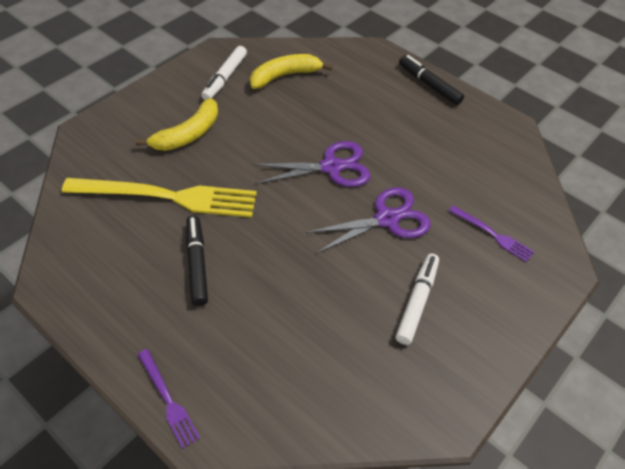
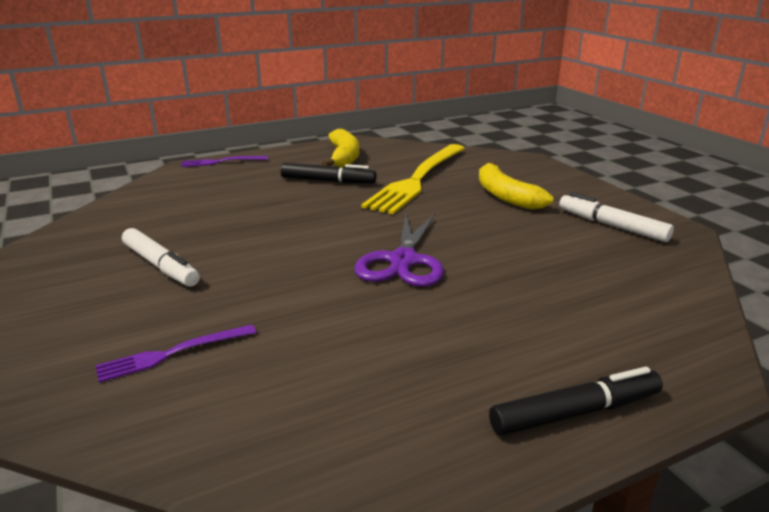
camera: 115 degrees right, 25 degrees down
yellow banana [250,54,333,89] -> yellow banana moved to [322,128,360,168]
purple scissors [305,187,431,254] -> none

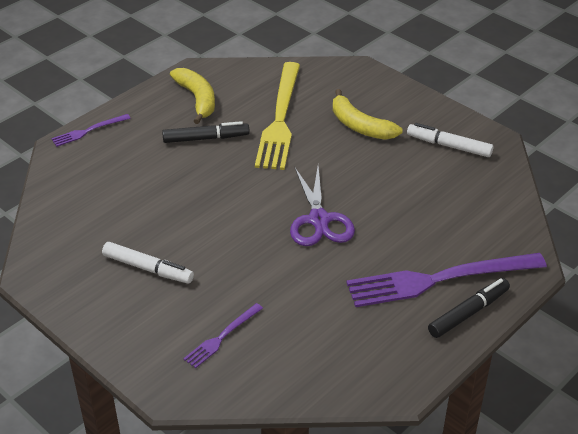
camera: 20 degrees left, 15 degrees up
none -> purple fork [346,253,547,307]

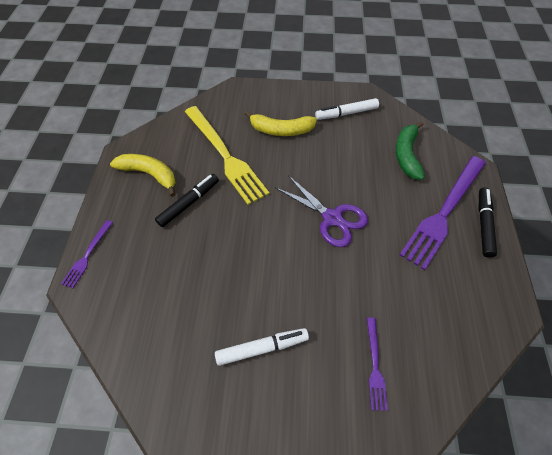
camera: 40 degrees left, 15 degrees up
none -> green banana [396,121,425,180]

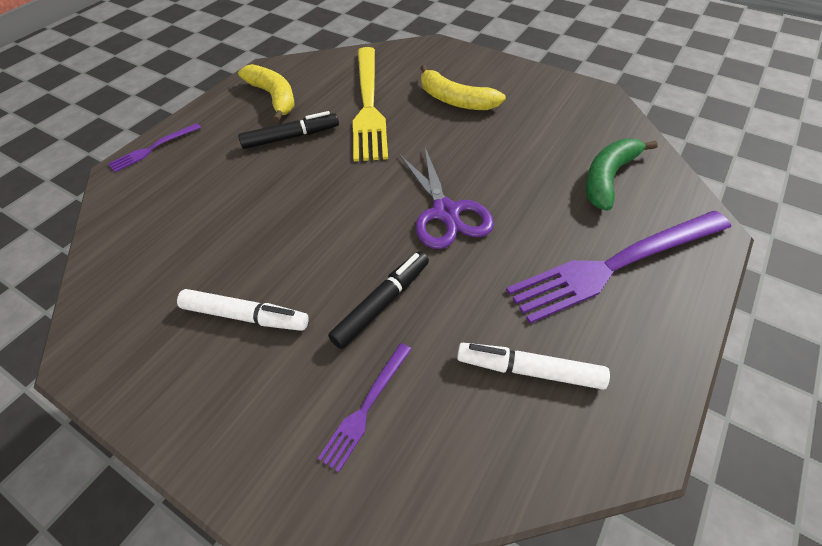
camera: 30 degrees right, 5 degrees down
white marker [315,98,379,120] -> white marker moved to [457,343,610,390]
black marker [478,187,497,258] -> black marker moved to [328,251,429,349]

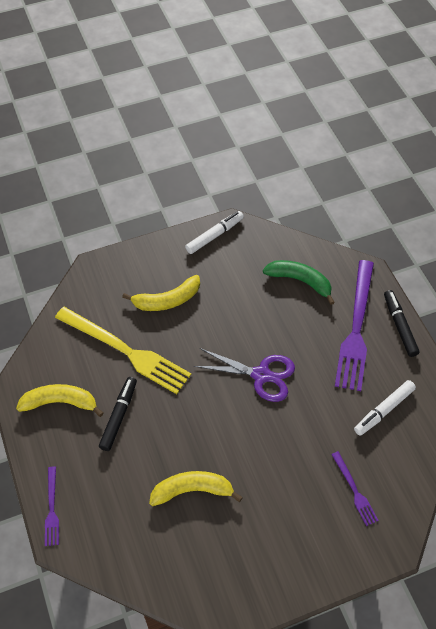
camera: 55 degrees left, 5 degrees up
white marker [177,289,308,331] -> white marker moved to [185,211,244,254]
black marker [328,251,429,349] -> black marker moved to [384,290,420,357]
green banana [585,139,658,211] -> green banana turned 135 degrees clockwise [263,260,335,305]
none -> yellow banana [149,471,243,506]

